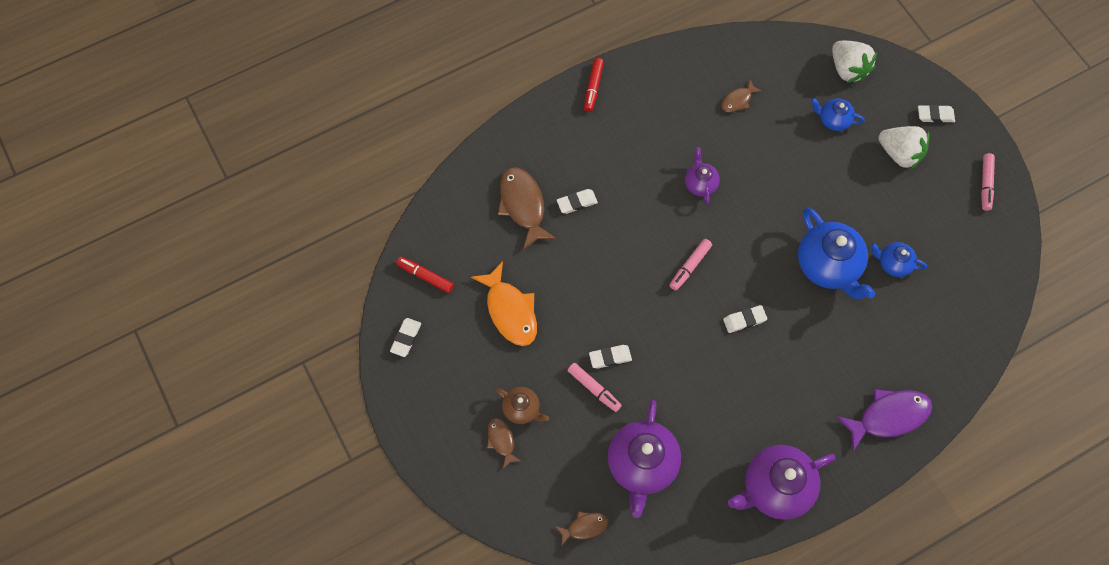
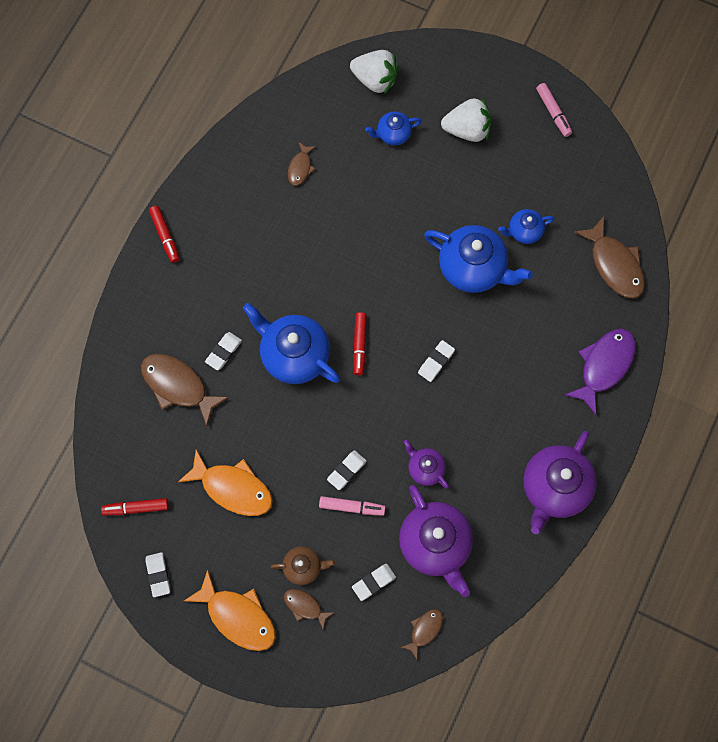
camera: 35 degrees left, 5 degrees up
pink marker [669,239,712,291] -> red marker [353,312,367,375]
purple teapot [685,147,720,205] -> purple teapot moved to [404,440,449,489]
white eraser [918,105,955,123] -> white eraser moved to [352,564,396,601]
none -> orange fish [184,569,276,651]
none -> blue teapot [243,303,341,384]
none -> brown fish [574,216,645,299]

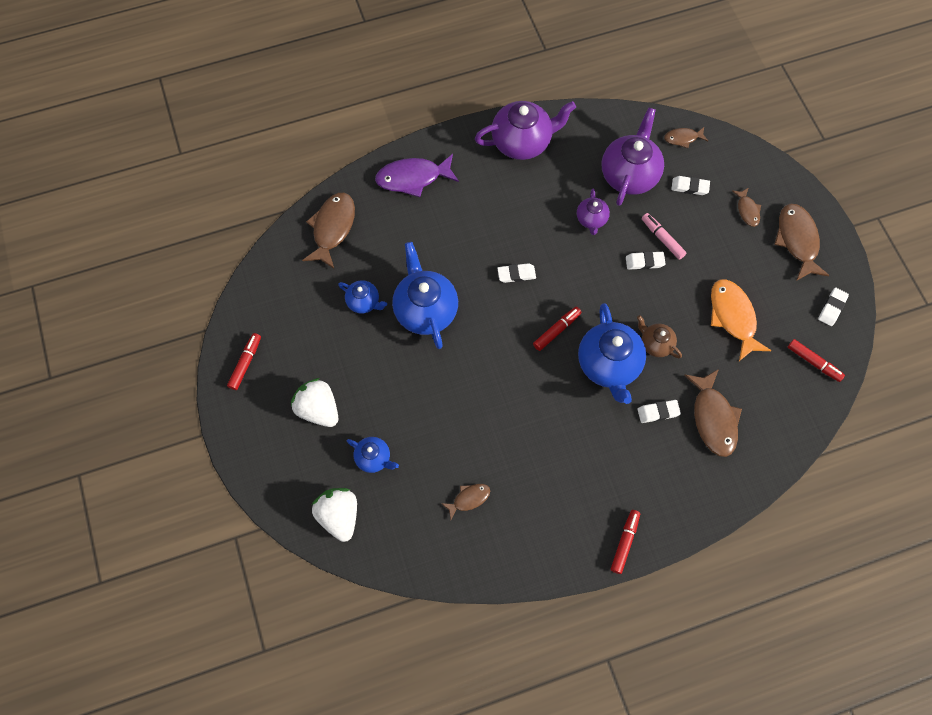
camera: 135 degrees left, 5 degrees down
orange fish [184,569,276,651] -> brown fish [774,203,830,281]
brown teapot [271,546,335,585] -> brown teapot moved to [637,315,682,358]
pink marker [536,83,572,137] -> red marker [227,333,261,390]

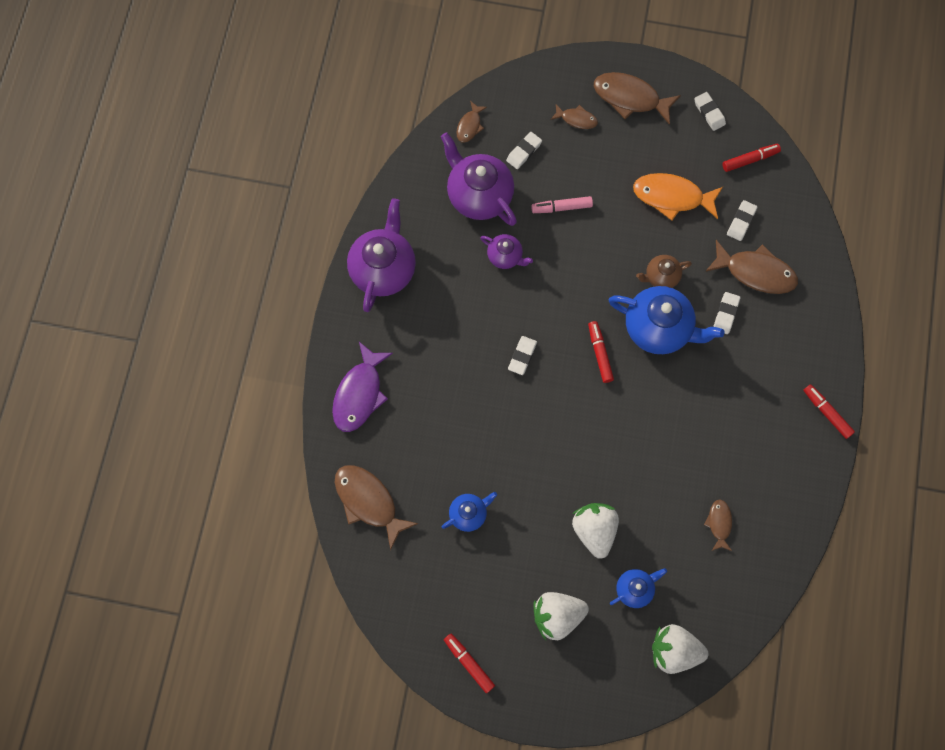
camera: 60 degrees left, 5 degrees up
blue teapot [392,242,458,349] -> none
white eraser [626,251,666,270] -> white eraser moved to [727,200,757,241]
none -> white strawberry [572,503,619,559]

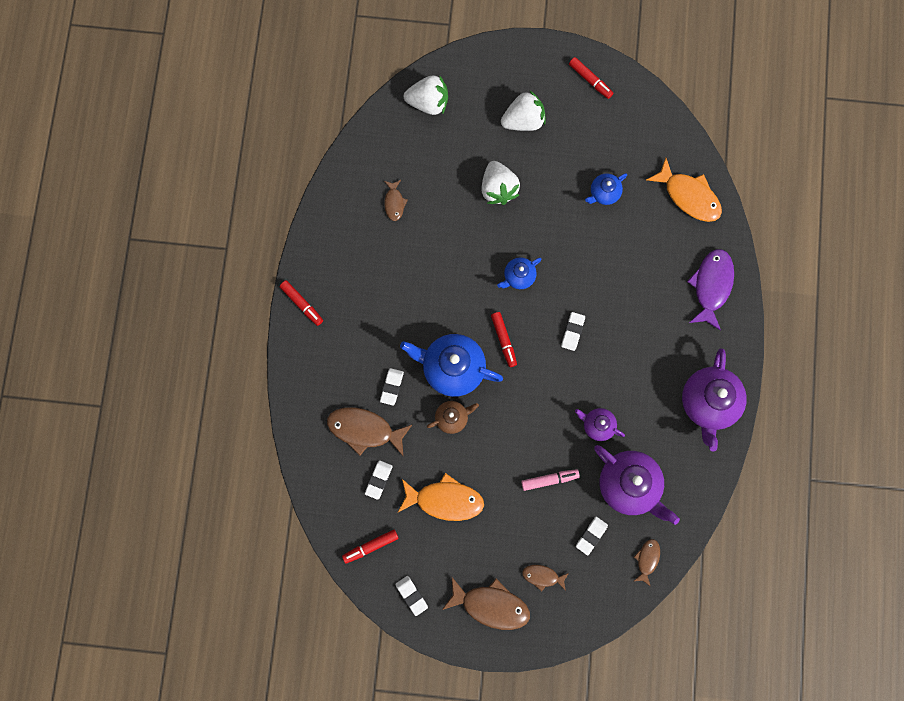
camera: 175 degrees right, 5 degrees up
brown fish [334,465,418,551] -> orange fish [646,158,722,222]
blue teapot [610,568,667,608] -> blue teapot moved to [497,258,542,289]

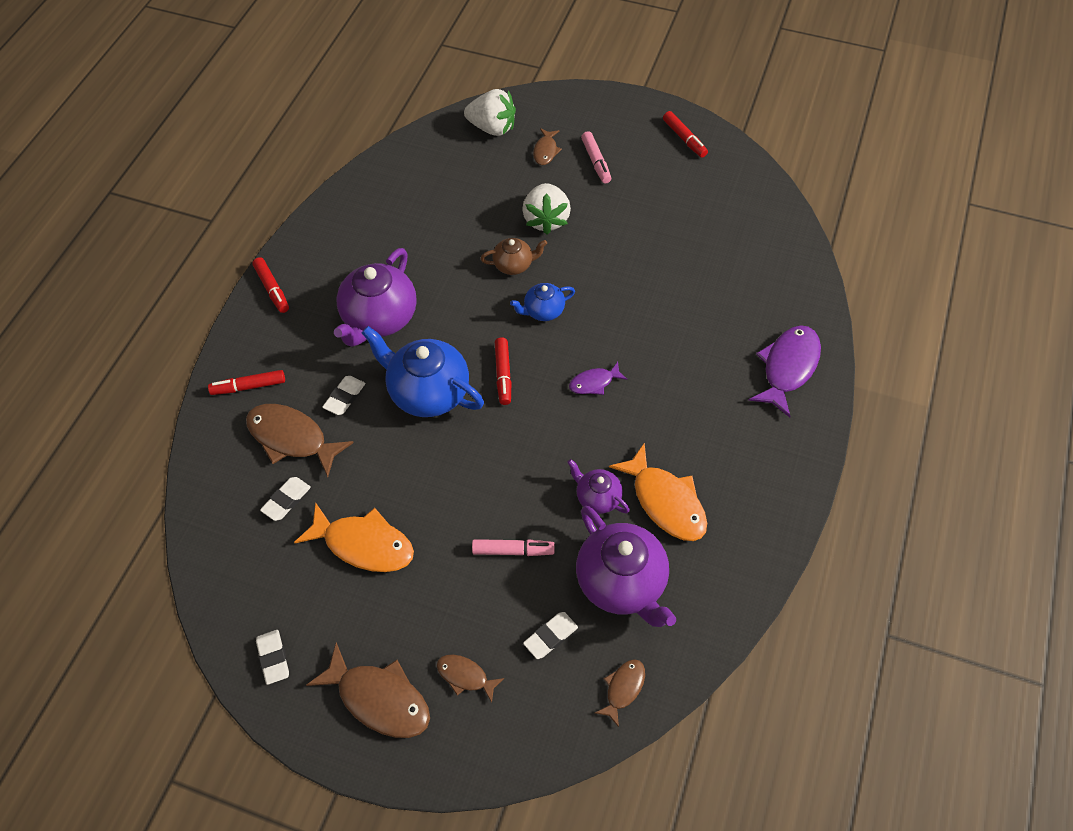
camera: 15 degrees right, 20 degrees down
red marker [342,530,399,564] -> red marker moved to [208,370,285,395]
brown fish [384,180,408,221] -> brown fish moved to [533,128,562,165]
brown teapot [427,401,479,434] -> brown teapot moved to [481,238,547,275]
white strawberry [501,90,546,131] -> pink marker [581,131,611,184]
white eraser [561,312,585,351] -> purple fish [569,362,628,395]
blue teapot [585,173,627,205] -> none
orange fish [646,158,722,222] -> orange fish moved to [609,442,707,541]
purple teapot [682,348,747,452] -> purple teapot moved to [334,248,417,347]

